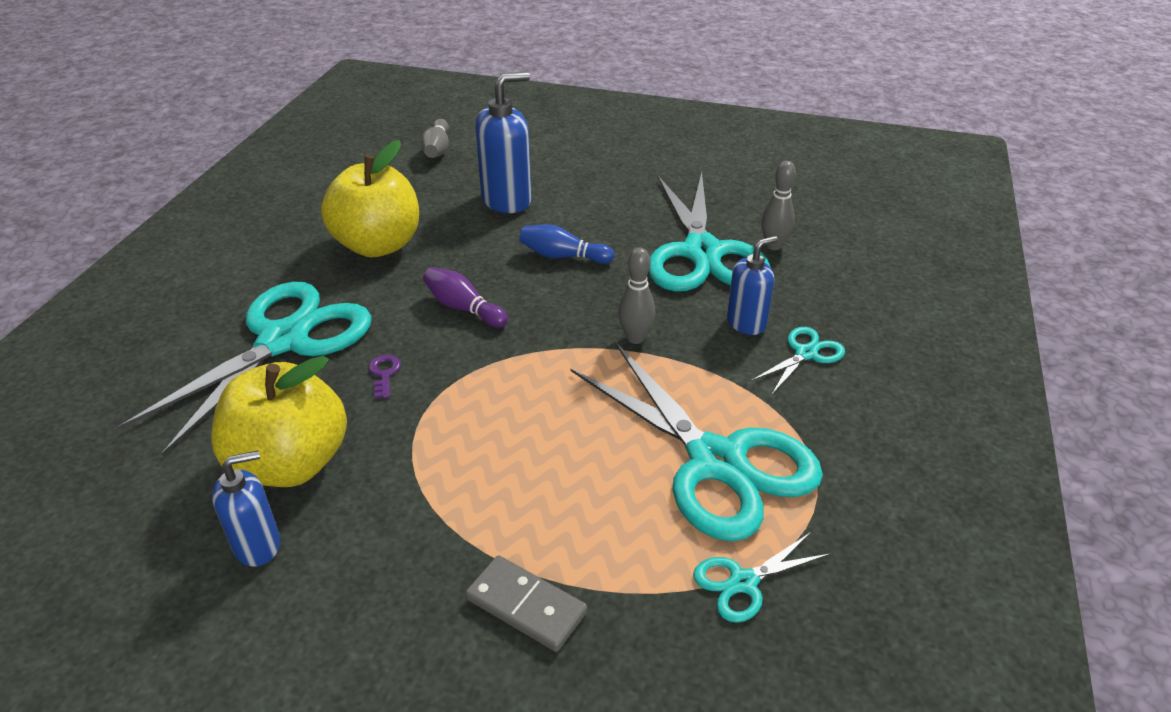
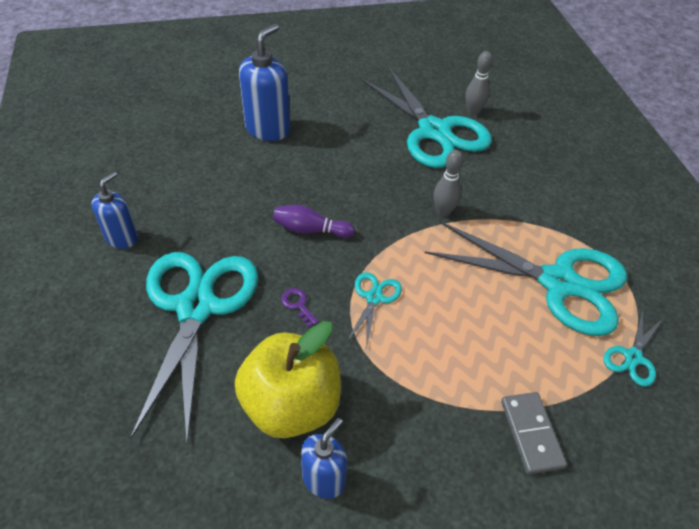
camera: 30 degrees left, 10 degrees up
yellow apple [321,140,419,257] -> none
grey bowling pin [421,119,449,158] -> none
grey domino [466,555,587,652] -> grey domino turned 75 degrees clockwise [501,392,567,475]
blue bowling pin [520,224,614,264] -> none
blue soap dispenser [727,236,778,335] -> blue soap dispenser moved to [91,172,138,249]
turquoise scissors [751,327,845,394] -> turquoise scissors moved to [346,272,402,345]

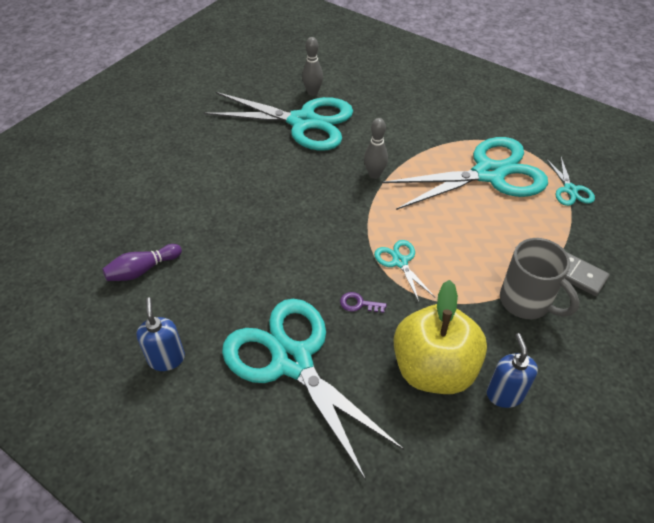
camera: 40 degrees left, 0 degrees up
blue soap dispenser [239,24,290,141] -> none
purple bowling pin [273,205,355,238] -> purple bowling pin moved to [102,244,182,281]
none -> grey mug [500,238,579,319]

